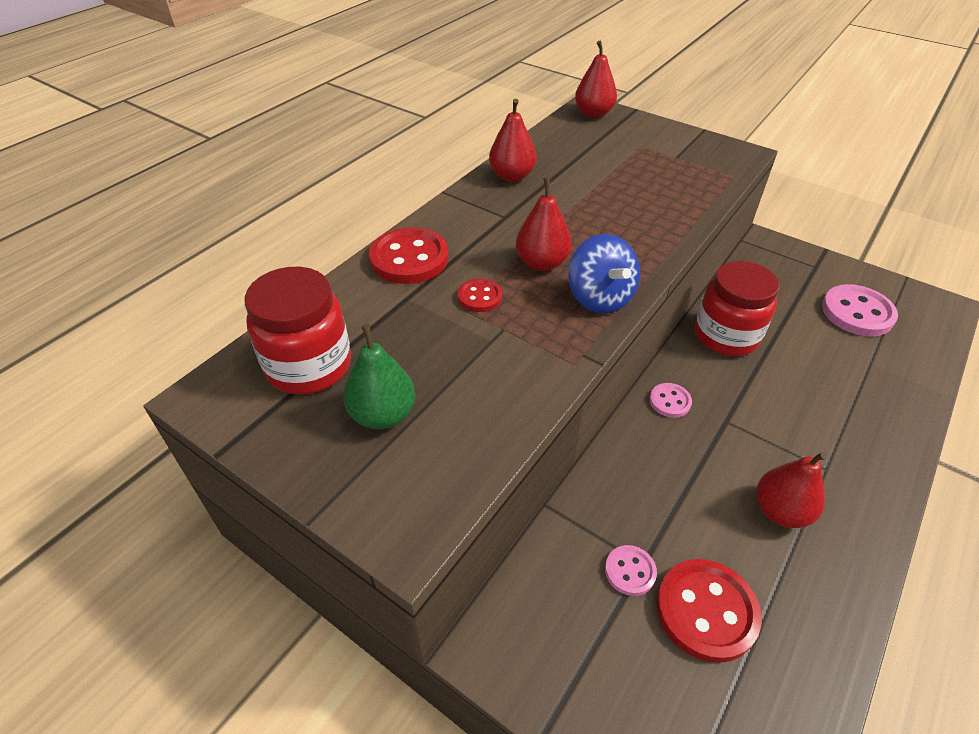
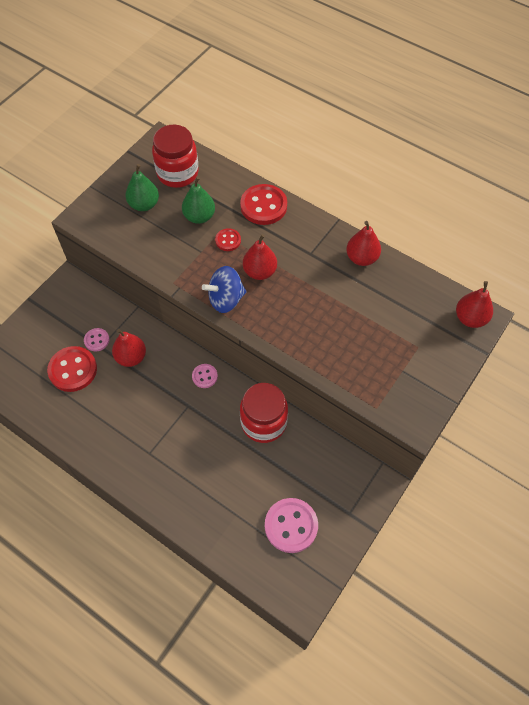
camera: 90 degrees right, 15 degrees up
red pear [756,452,828,528] -> red pear moved to [112,329,146,367]
none -> green pear [182,177,215,224]

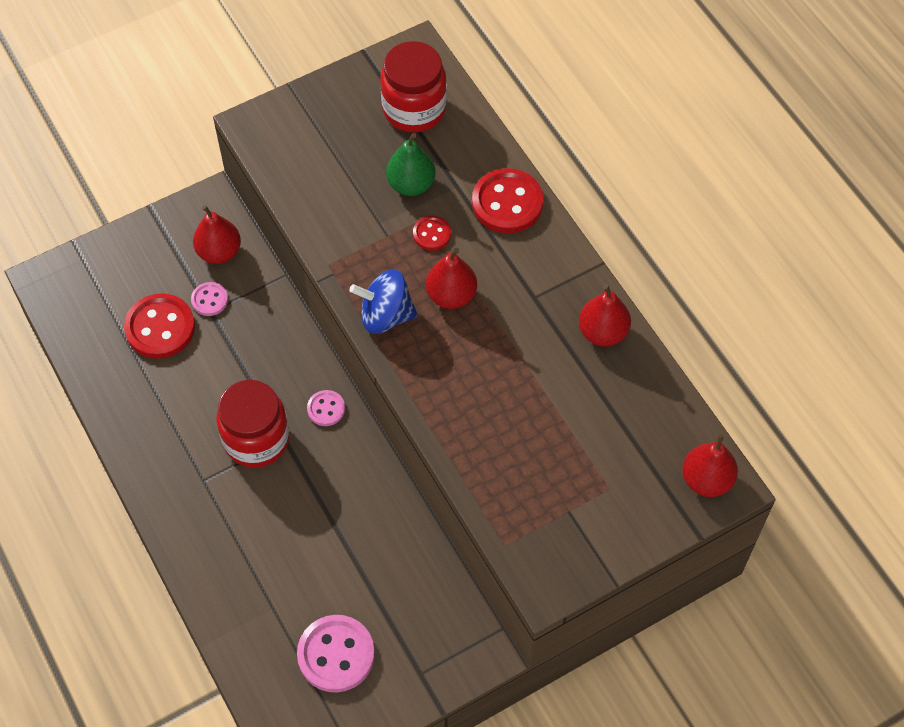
camera: 25 degrees right, 0 degrees up
red pear [112,329,146,367] -> red pear moved to [193,205,241,264]
green pear [126,164,159,211] -> none
red jar [240,383,288,443] -> red jar moved to [216,380,289,468]

